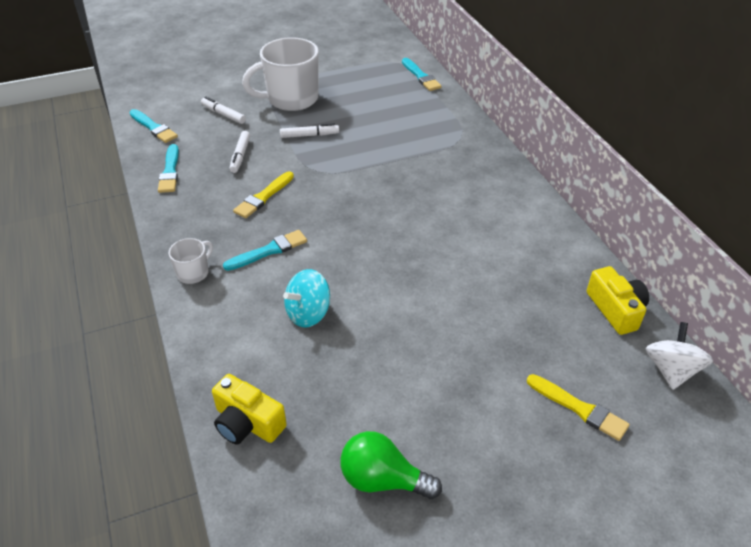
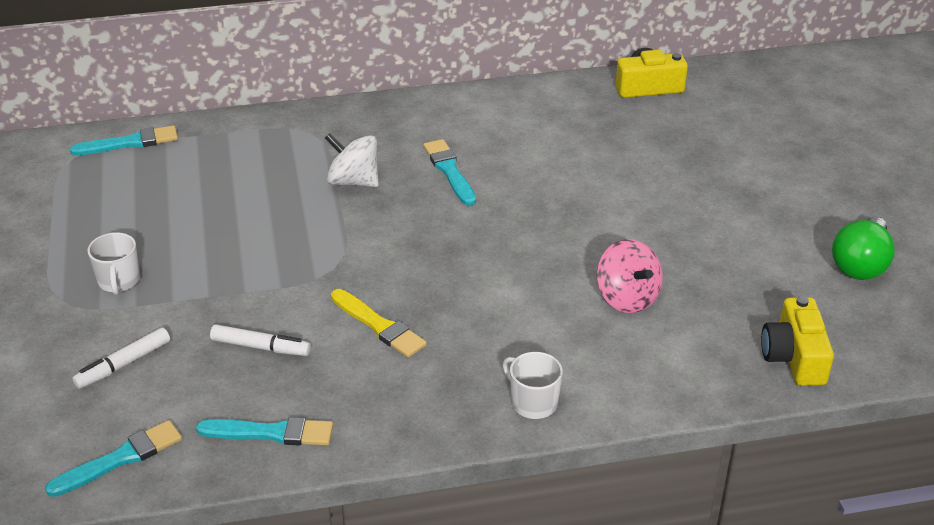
camera: 80 degrees left, 5 degrees down
yellow camera [212,374,287,445] -> yellow camera turned 135 degrees clockwise [761,296,834,386]
turquoise brush [223,230,307,271] -> turquoise brush moved to [423,139,476,206]
white mug [242,37,319,111] -> white mug [87,232,140,295], size x0.48
white marker [280,123,339,138] -> none
turquoise spinning top [283,269,330,328] -> pink spinning top [597,239,663,313]
yellow brush [527,374,630,441] -> none
white spinning top [645,322,713,390] -> white spinning top moved to [325,133,379,187]

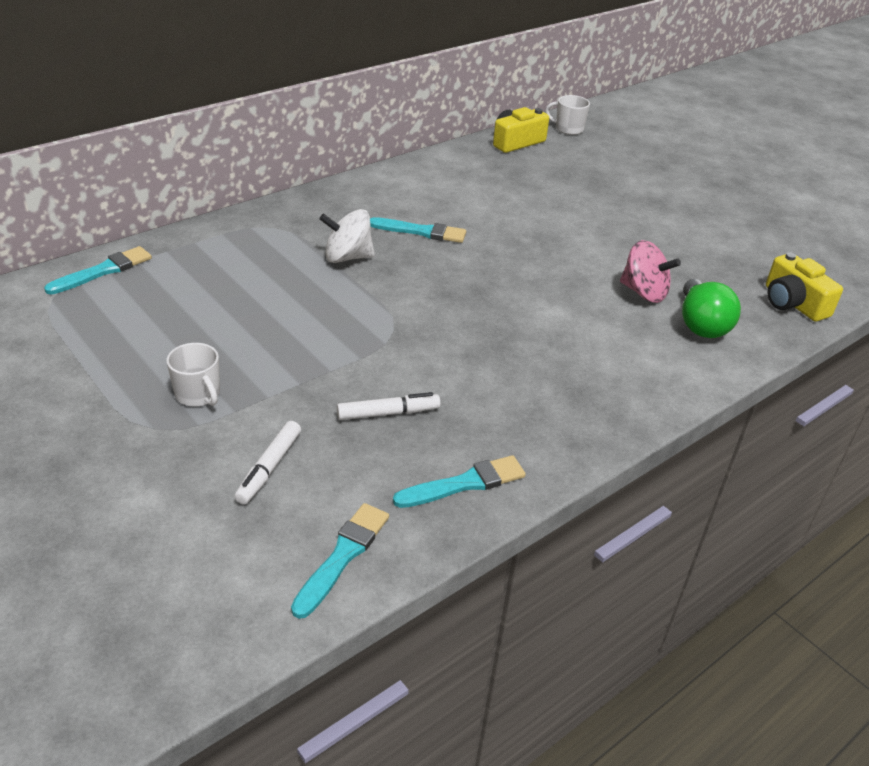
camera: 30 degrees left, 0 degrees up
yellow brush [331,289,427,358] -> none
turquoise brush [423,139,476,206] -> turquoise brush turned 150 degrees clockwise [370,217,466,243]
white mug [503,352,563,419] -> white mug moved to [545,95,590,135]
green light bulb [832,217,895,280] -> green light bulb moved to [682,279,741,338]

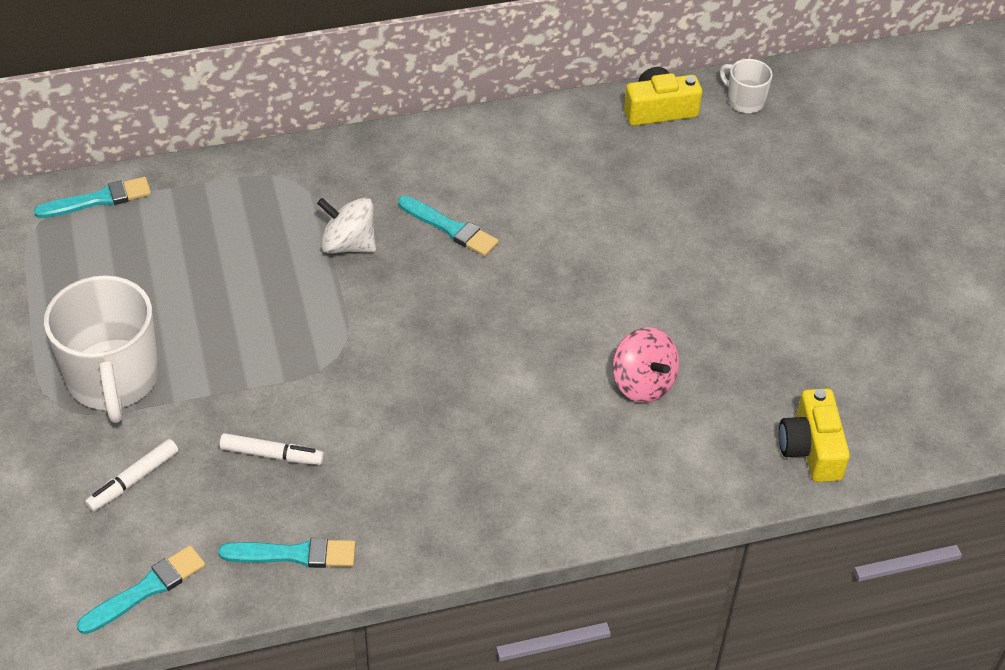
camera: 25 degrees right, 10 degrees up
white mug [166,343,220,407] -> white mug [44,275,159,423], size x2.10
green light bulb [682,279,741,338] -> none

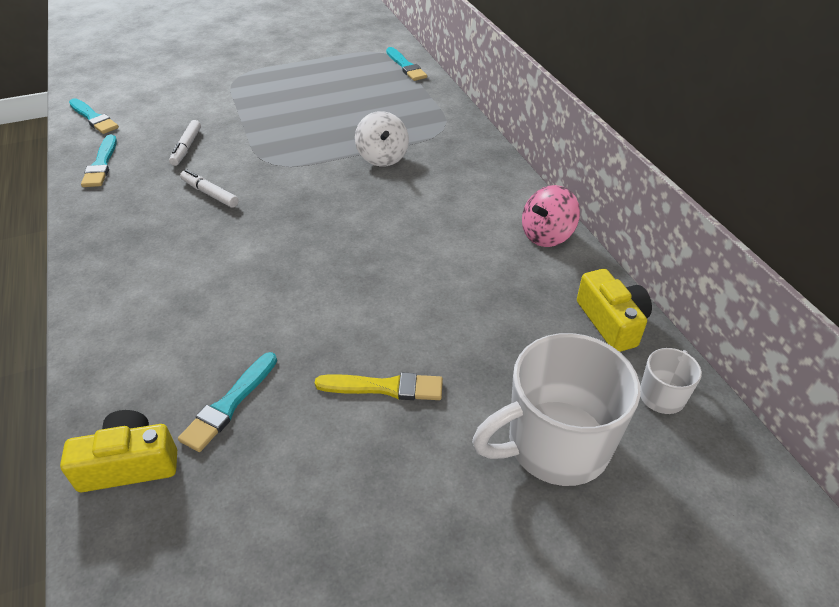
camera: 85 degrees right, 5 degrees down
white mug [44,275,159,423] -> white mug moved to [472,333,641,486]
white marker [85,439,178,512] -> white marker moved to [180,169,239,208]
white spinning top [317,197,376,254] -> white spinning top turned 150 degrees clockwise [355,111,409,167]
turquoise brush [398,196,499,256] -> turquoise brush moved to [178,352,277,452]
pink spinning top [613,327,679,403] -> pink spinning top moved to [522,185,580,247]
none -> yellow brush [315,373,443,400]

